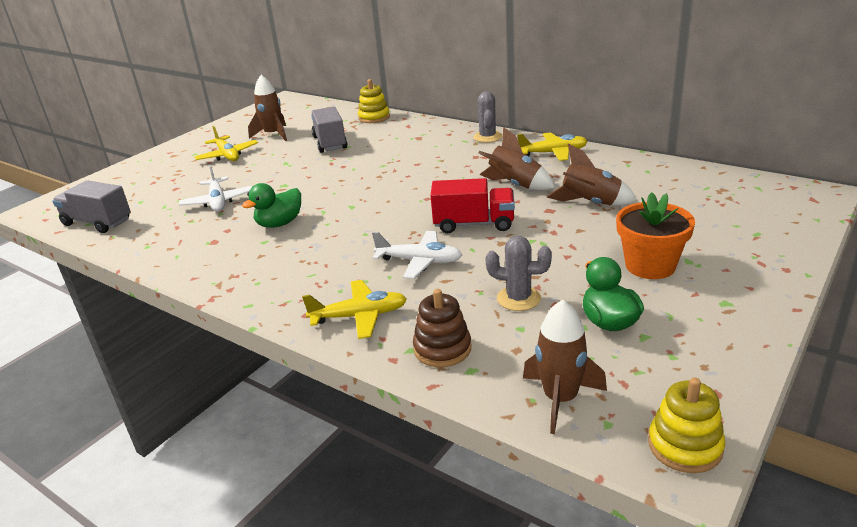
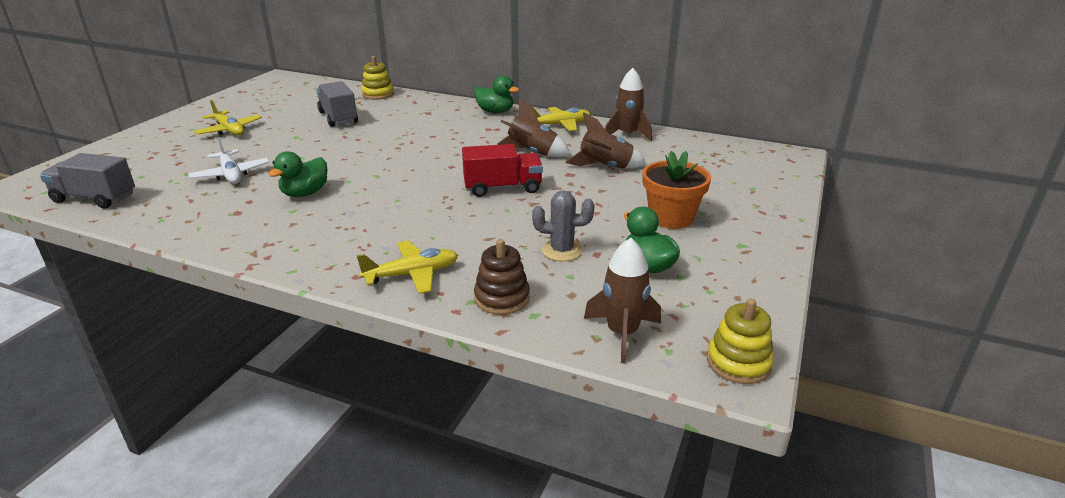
camera: 15 degrees left, 0 degrees up
brown rocket [248,75,287,141] -> brown rocket moved to [605,68,652,141]
white plane [372,231,462,279] -> none
grey cactus [473,91,502,143] -> green duck [474,75,519,113]

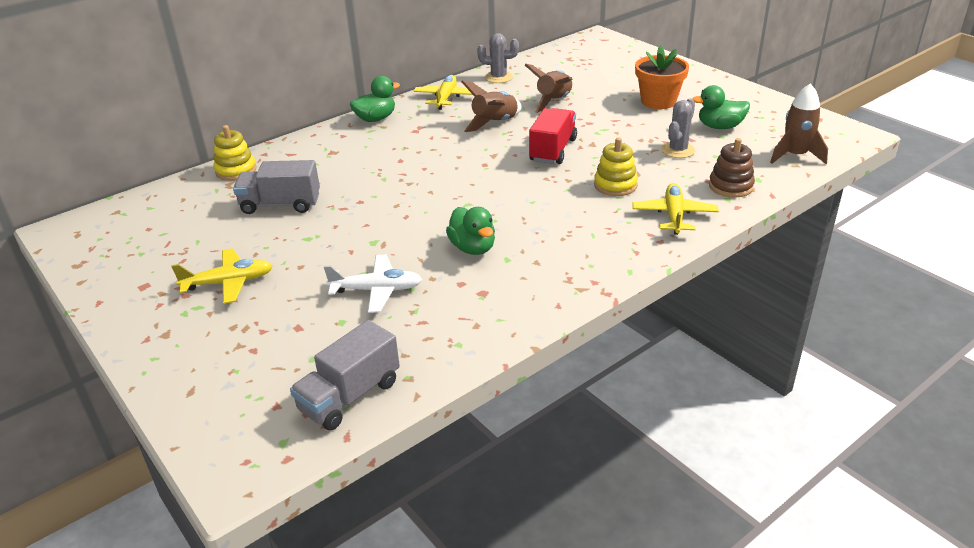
camera: 60 degrees left, 5 degrees up
brown rocket [605,68,652,141] -> grey cactus [477,33,519,83]
yellow stacking toy [707,299,774,384] -> yellow stacking toy moved to [594,137,638,196]

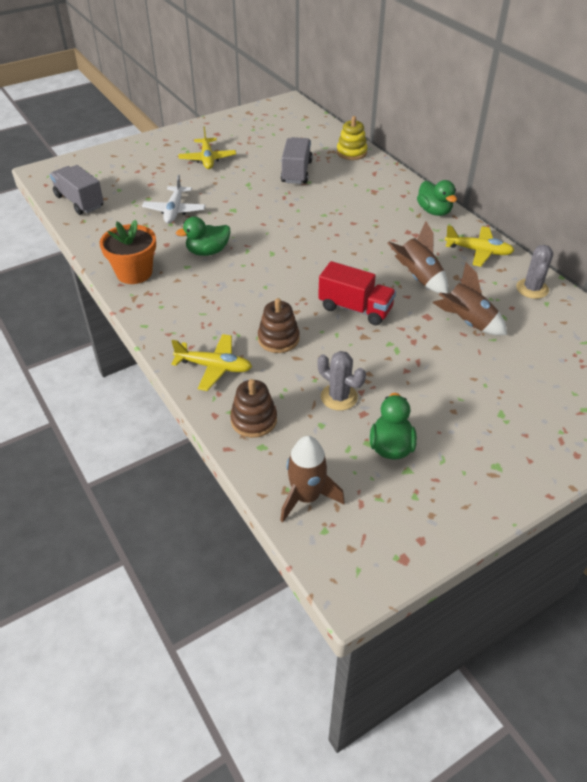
camera: 95 degrees right, 10 degrees up
yellow stacking toy [594,137,638,196] -> brown stacking toy [258,298,299,353]
orange flower pot [635,45,689,109] -> orange flower pot moved to [100,220,156,284]

